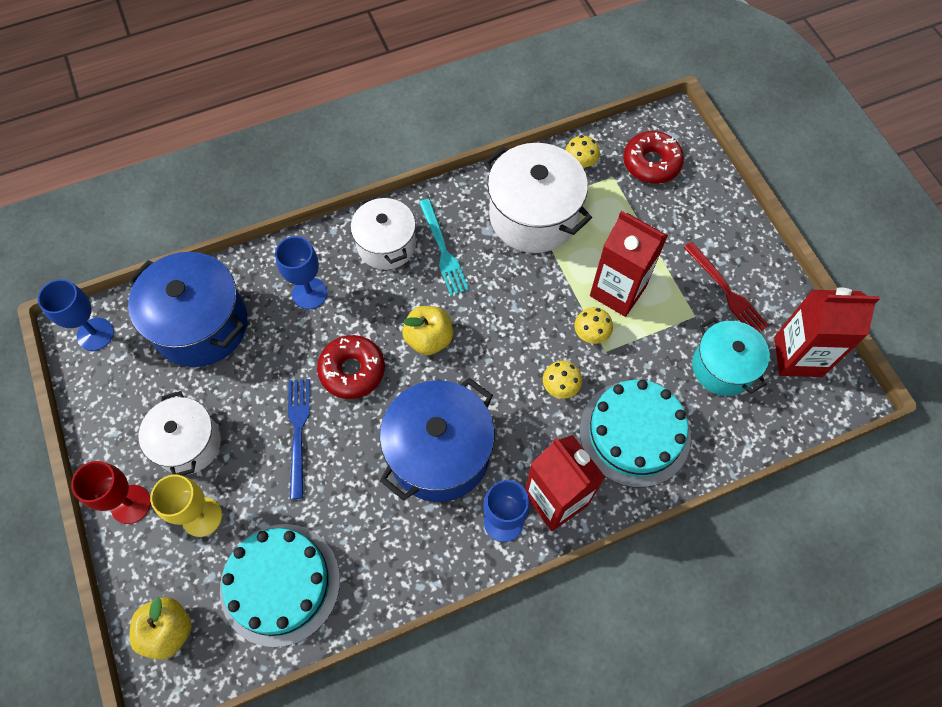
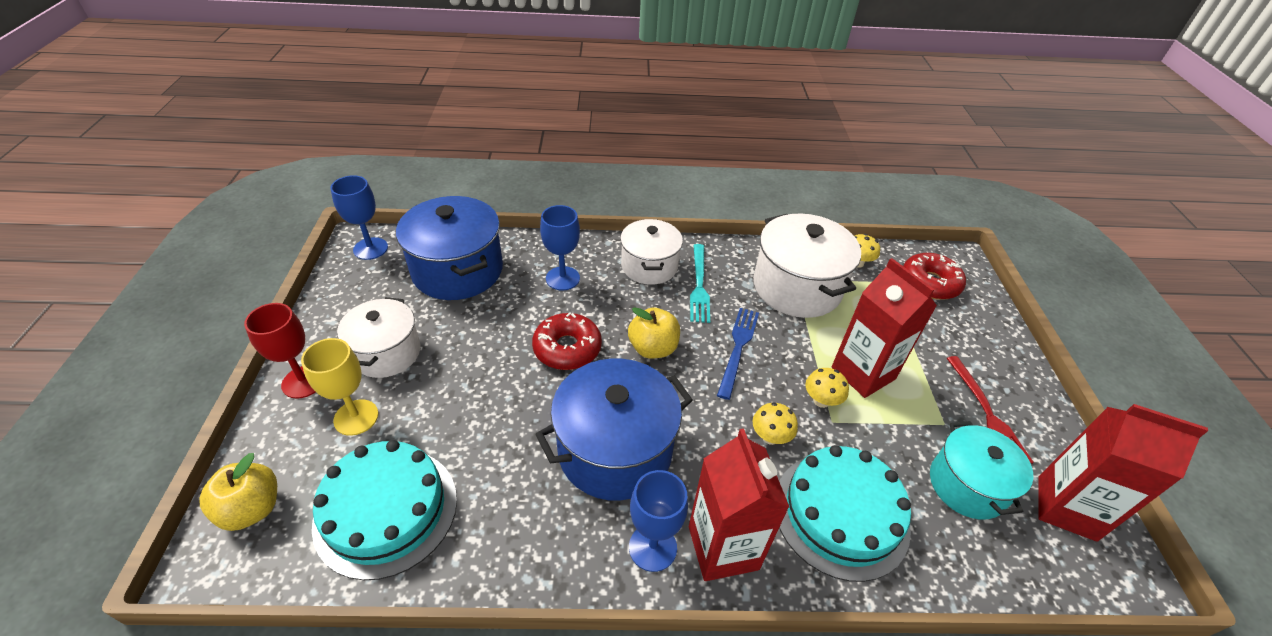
camera: 20 degrees right, 20 degrees down
blue fork [288,379,310,499] -> blue fork moved to [717,308,759,400]

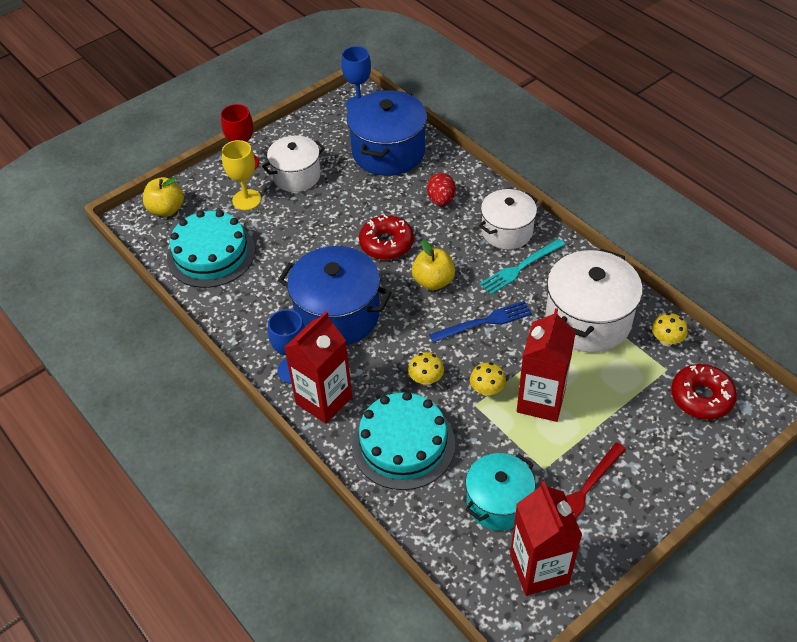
camera: 55 degrees right, 5 degrees up
blue goblet [540,205,580,291] -> red egg [427,173,456,206]

